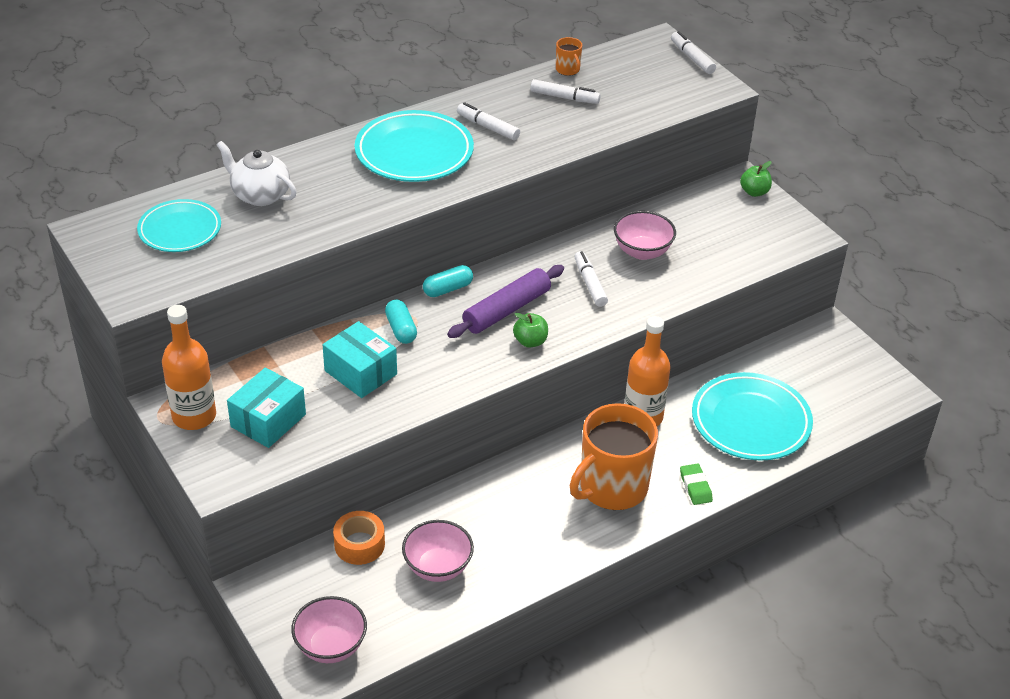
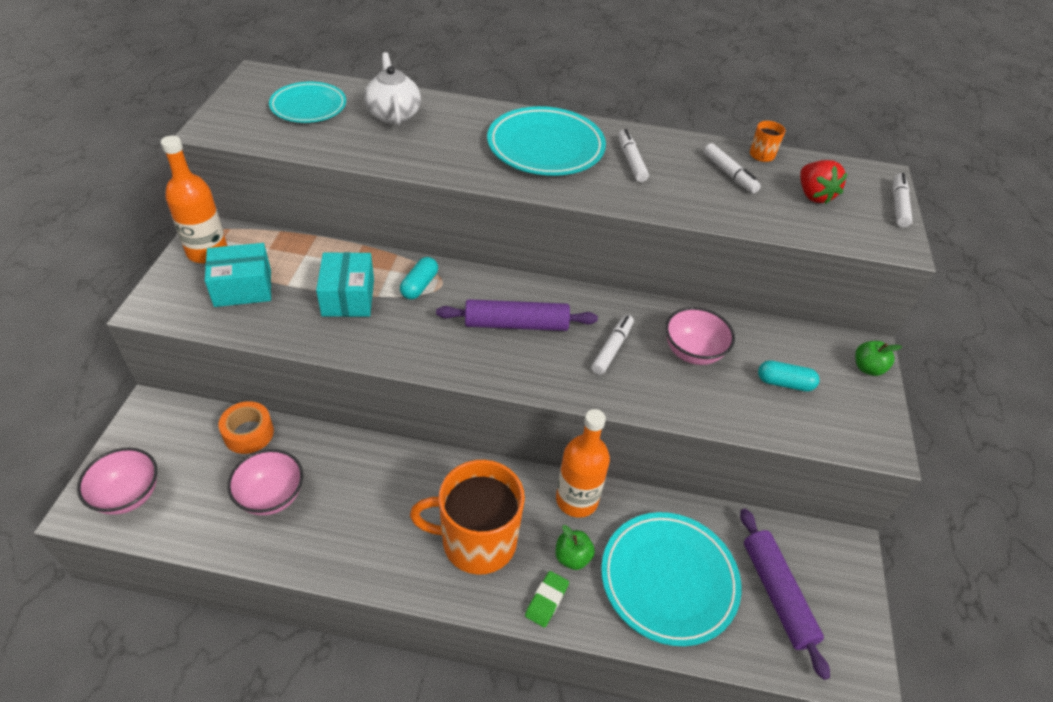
camera: 40 degrees right, 5 degrees up
turquoise capsule [423,265,473,297] -> turquoise capsule moved to [758,360,820,392]
green apple [513,313,548,348] -> green apple moved to [555,525,595,570]
none -> purple rolling pin [740,509,830,680]
none -> red strawberry [800,160,848,204]

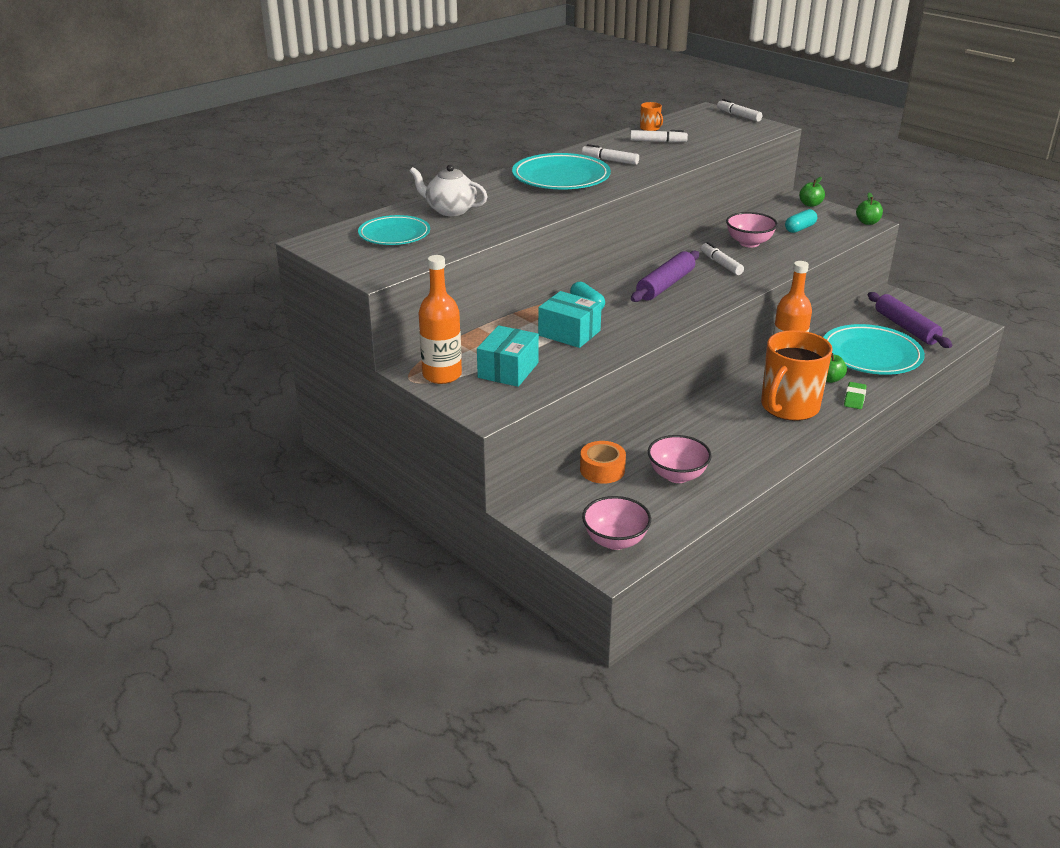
camera: 50 degrees left, 15 degrees down
green eraser [525,571,569,628] -> green eraser turned 45 degrees clockwise [844,382,867,409]
purple rolling pin [740,509,830,680] -> purple rolling pin turned 45 degrees clockwise [868,292,952,348]
red strawberry [800,160,848,204] -> none
none -> green apple [856,192,883,225]

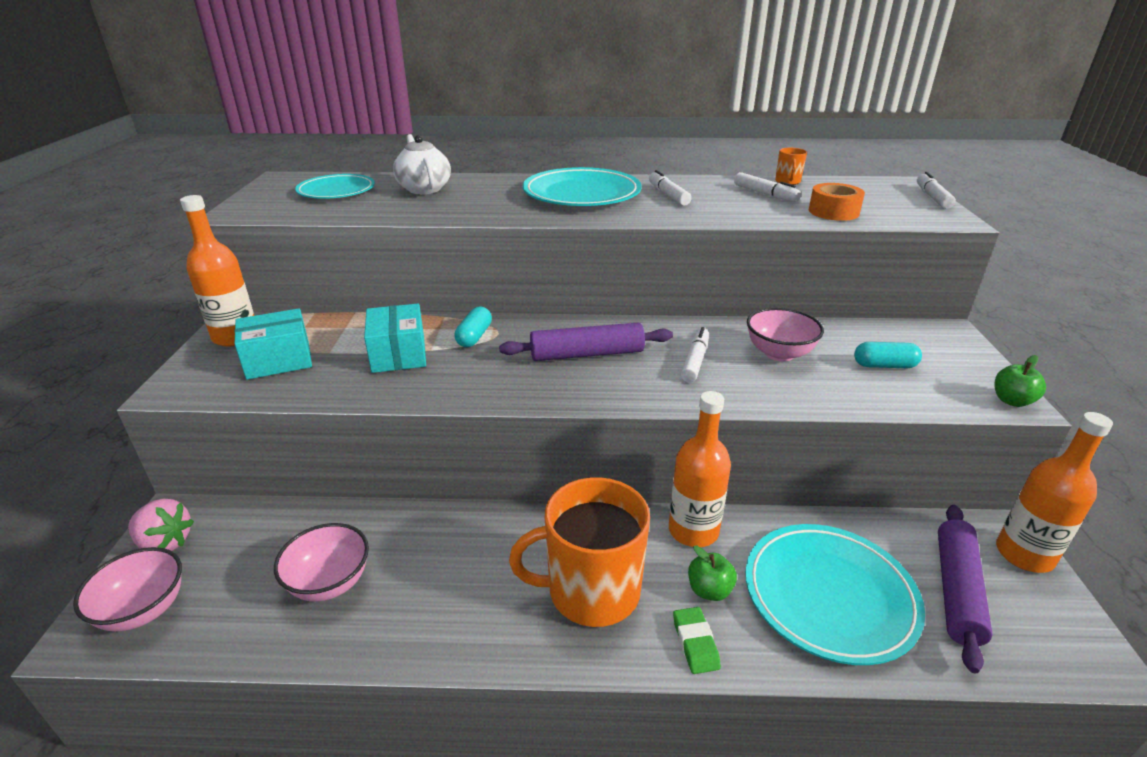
camera: 45 degrees right, 0 degrees up
orange tape [580,441,626,484] -> orange tape moved to [809,183,865,221]
green apple [799,177,825,207] -> none
green eraser [844,382,867,409] -> green eraser turned 75 degrees counterclockwise [673,607,721,674]
none -> pink strawberry [128,499,194,551]
none -> orange bottle [996,412,1113,573]

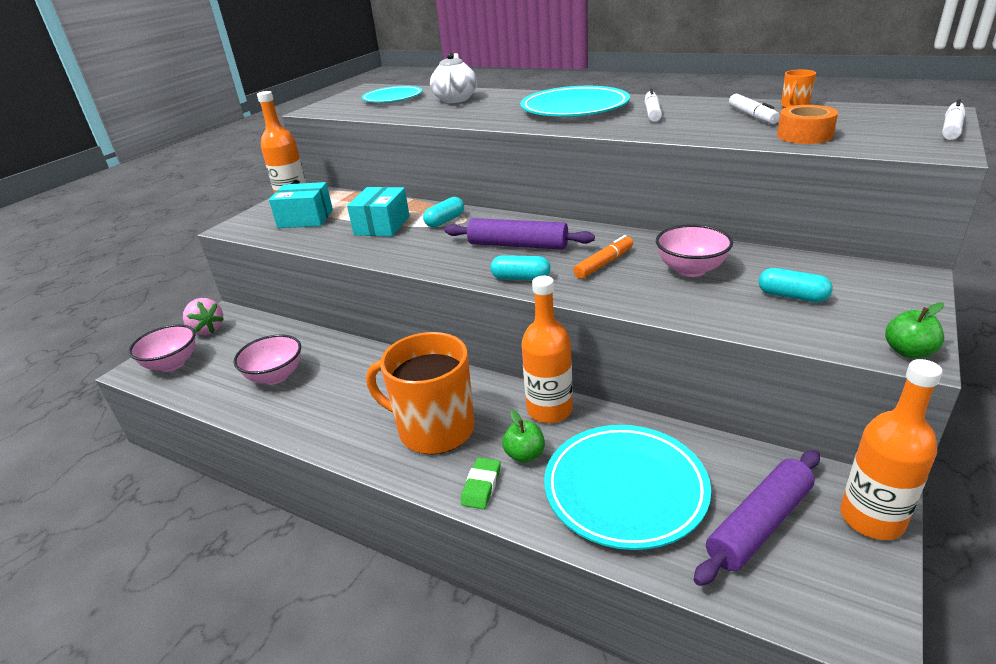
camera: 30 degrees right, 0 degrees up
white marker [681,327,709,382] -> orange marker [573,235,633,279]
none -> turquoise capsule [490,255,551,280]

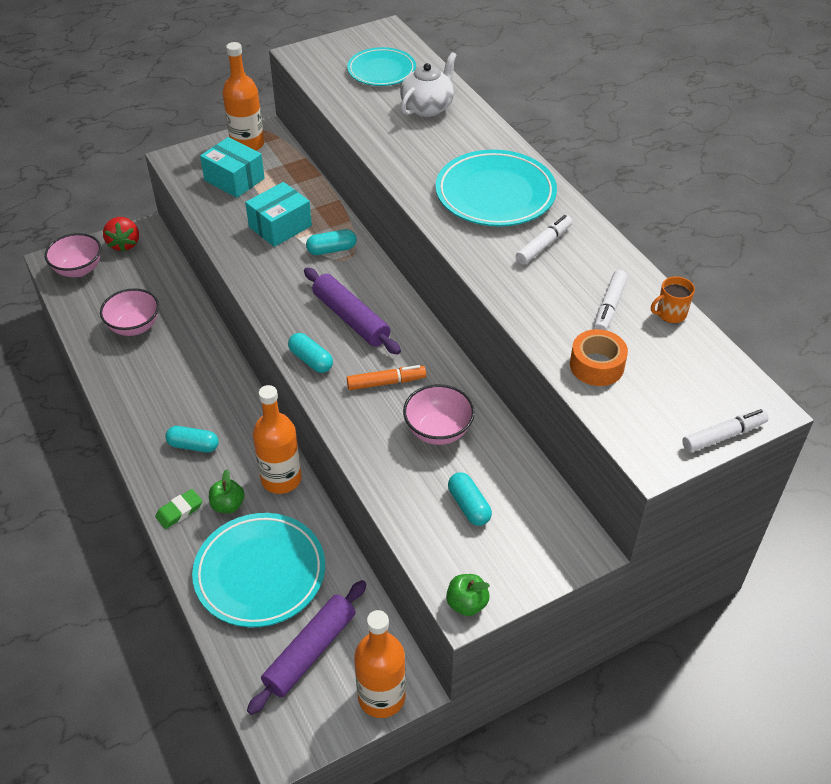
camera: 30 degrees right, 15 degrees up
pink strawberry [183,298,224,335] -> red strawberry [103,217,139,252]
orange mug [366,332,475,455] -> turquoise capsule [165,426,219,453]
purple rolling pin [694,450,820,586] -> purple rolling pin turned 45 degrees counterclockwise [247,580,367,715]

